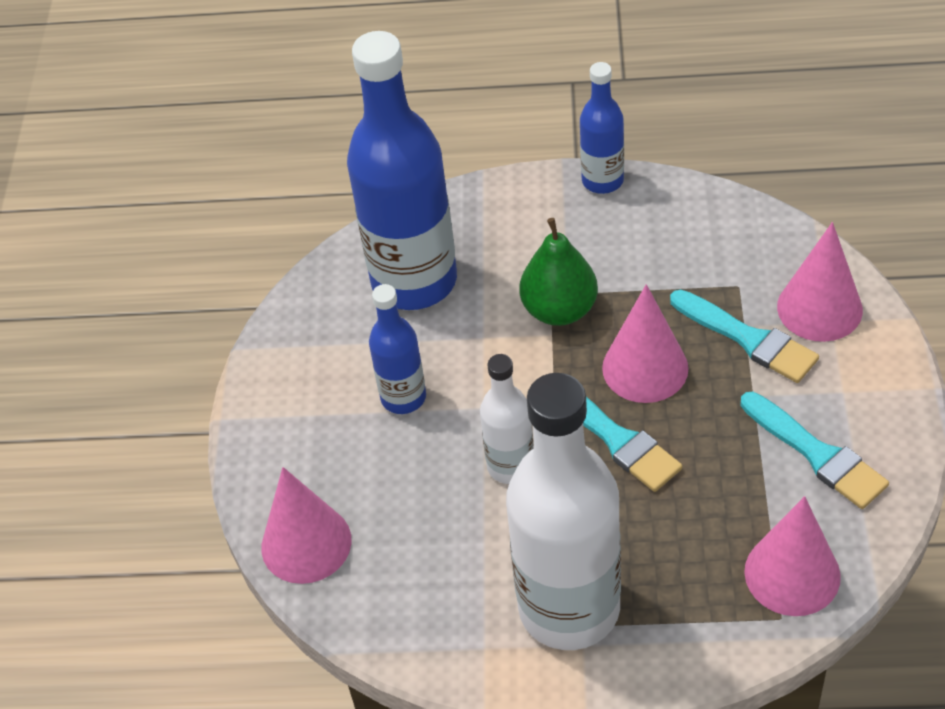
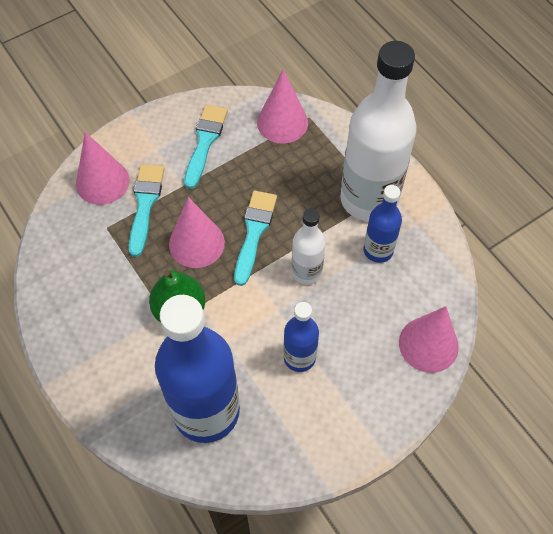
camera: 130 degrees left, 10 degrees up
blue bottle [580,62,624,194] -> blue bottle moved to [363,185,402,263]

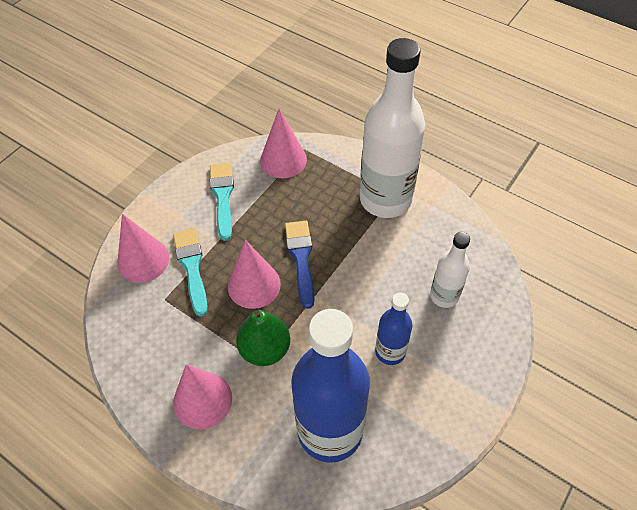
camera: 20 degrees left, 5 degrees down
turquoise brush [234,191,277,286] -> blue brush [285,221,315,309]
white bottle [292,208,326,285] -> white bottle moved to [430,232,470,308]
blue bottle [363,185,402,263] -> none
pink cone [399,306,459,373] -> pink cone moved to [173,364,232,429]

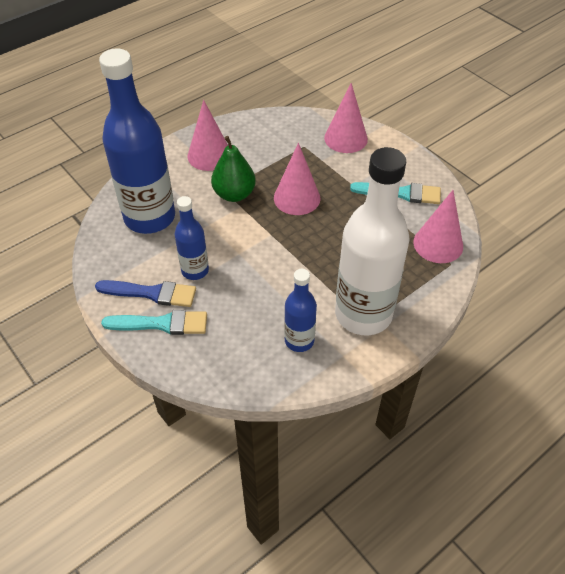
camera: 105 degrees right, 5 degrees down
turquoise brush [173,228,208,317] -> turquoise brush moved to [101,310,207,335]
blue brush [285,221,315,309] -> blue brush moved to [95,280,196,307]
white bottle [430,232,470,308] -> none
none -> blue bottle [284,269,317,352]

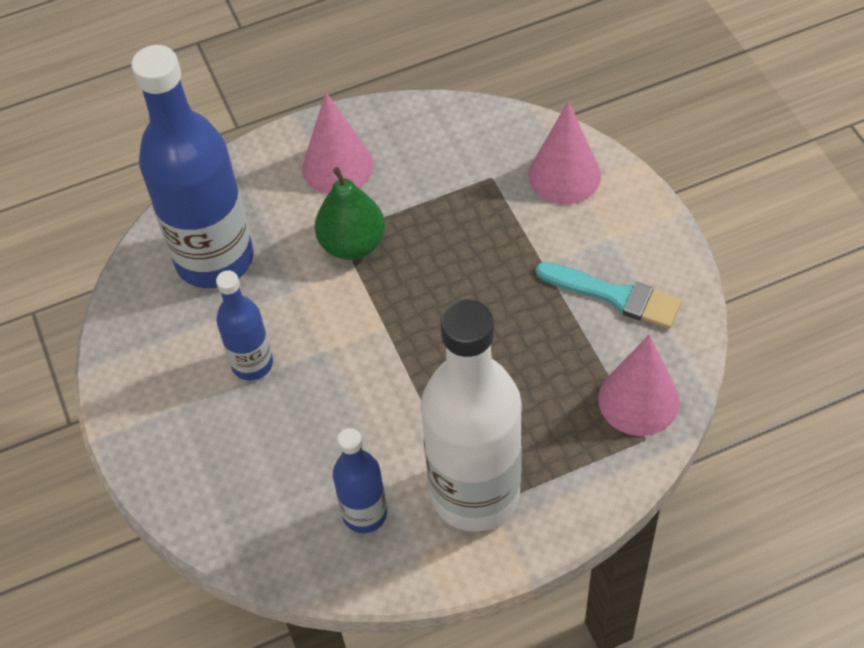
camera: 20 degrees right, 5 degrees up
blue brush [95,280,196,307] -> none
turquoise brush [101,310,207,335] -> none
pink cone [274,143,320,215] -> none

